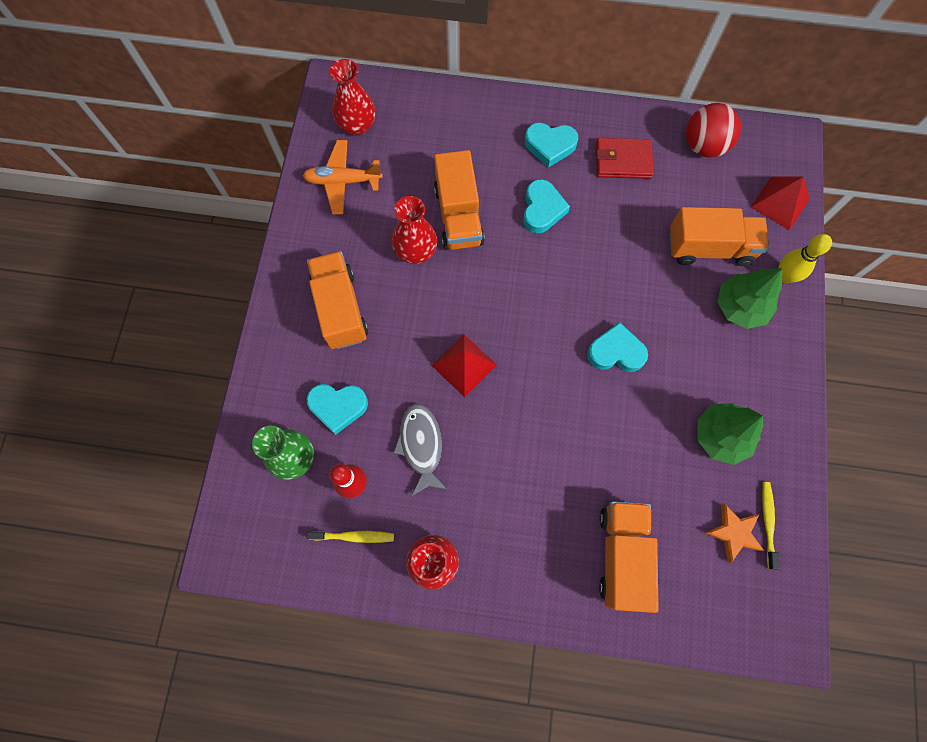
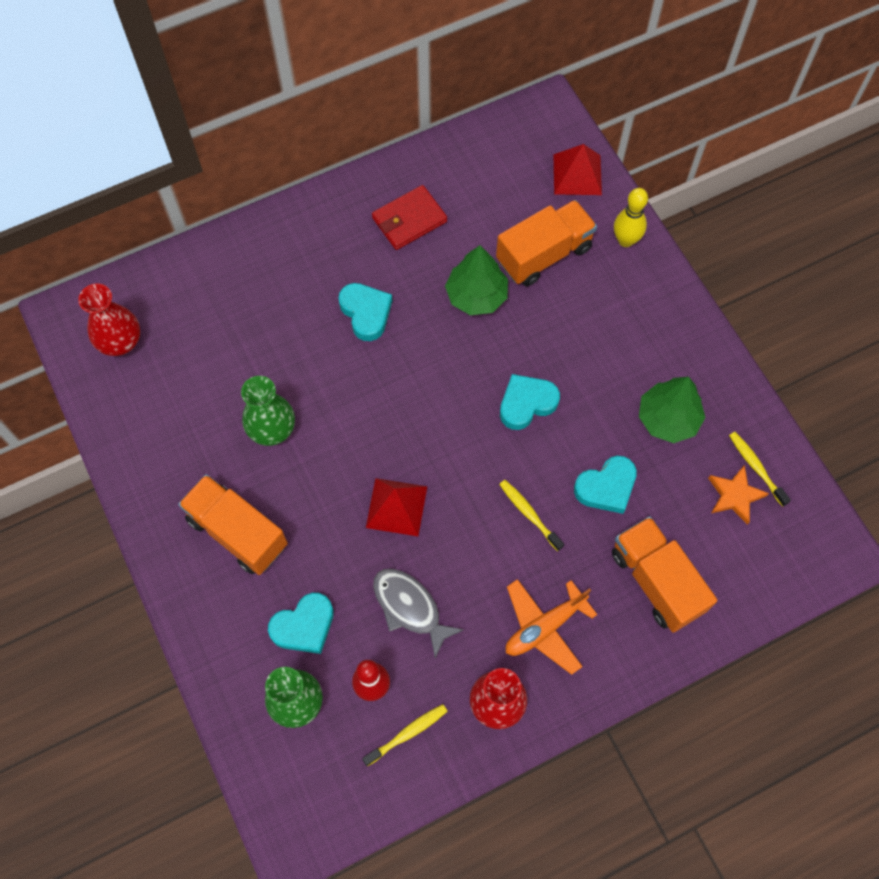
camera: 35 degrees left, 5 degrees down
orange plane [303,140,383,215] -> orange plane moved to [506,579,598,675]
red vase [392,196,437,264] -> green vase [241,376,295,446]
orange truck [434,150,485,250] -> none
turquoise heart [525,123,578,168] -> turquoise heart moved to [574,456,637,514]
red ball [686,103,741,158] -> none
green tree [717,268,782,329] -> green tree moved to [445,245,508,315]
none -> yellow toothbrush [499,480,564,551]

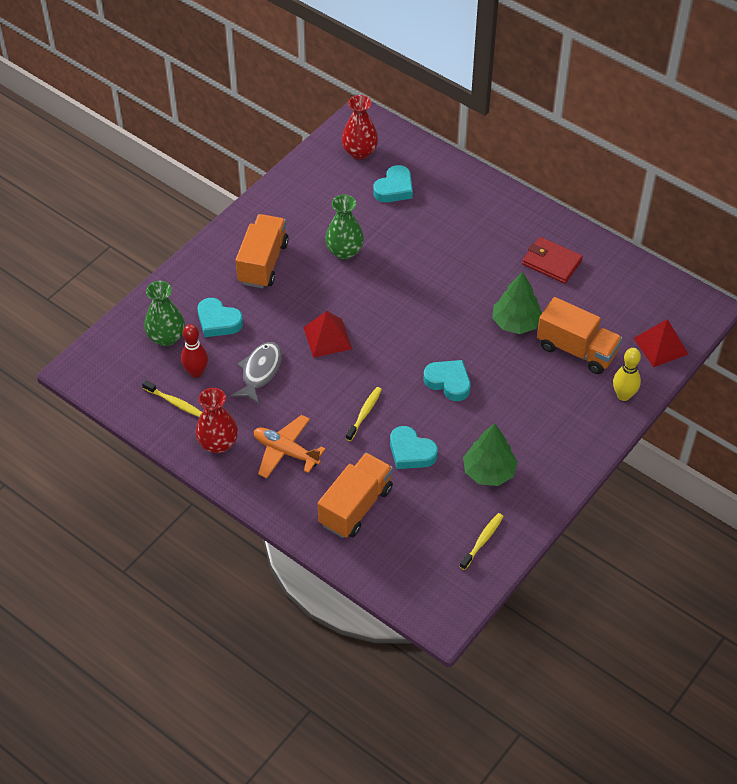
camera: 65 degrees right, 15 degrees down
turquoise heart [338,283,392,341] -> turquoise heart moved to [373,165,413,202]
orange star [708,465,769,525] -> none

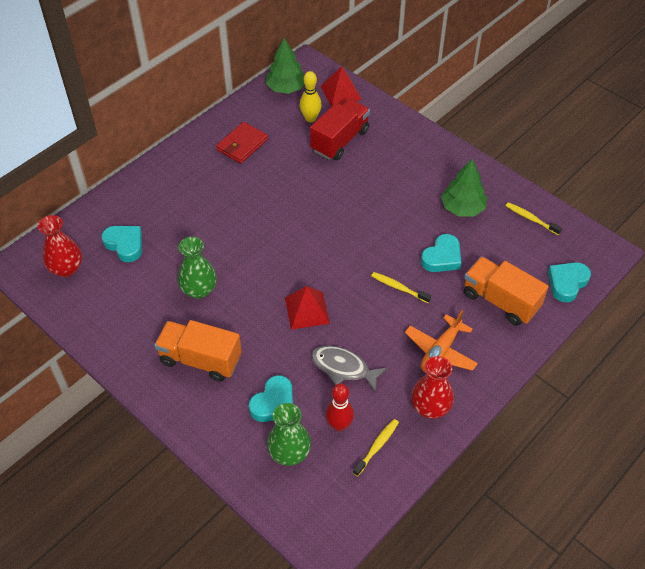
camera: 85 degrees left, 0 degrees up
turquoise heart [423,360,471,401] -> turquoise heart moved to [548,262,591,302]
green tree [492,272,542,334] -> green tree moved to [266,38,304,94]
orange truck [537,297,623,374] -> red truck [310,99,370,160]
yellow bowling pin [613,348,641,401] -> yellow bowling pin moved to [300,71,322,122]

